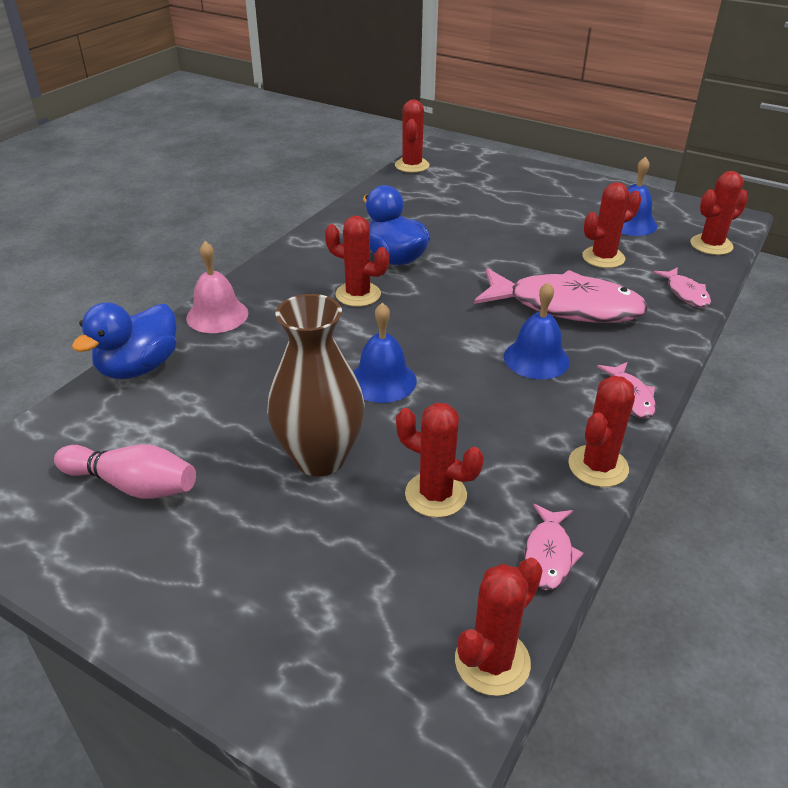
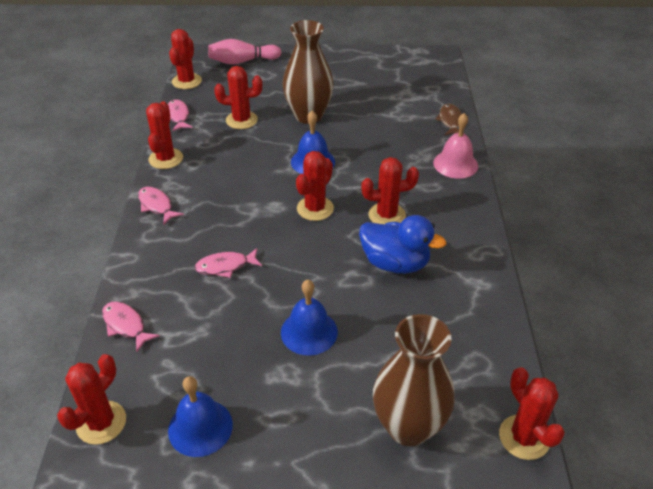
camera: 150 degrees right, 5 degrees up
pink bowling pin [54,444,196,499] -> pink bowling pin moved to [208,39,281,65]
blue duck [72,302,177,379] -> brown fish [435,104,465,135]
pink fish [474,268,648,322] -> pink fish [194,248,262,278], size x0.46
blue bell [504,282,570,379] -> blue bell moved to [281,280,338,355]
red cactus [582,182,641,268] -> red cactus moved to [296,151,334,221]
none -> brown vase [373,314,455,446]

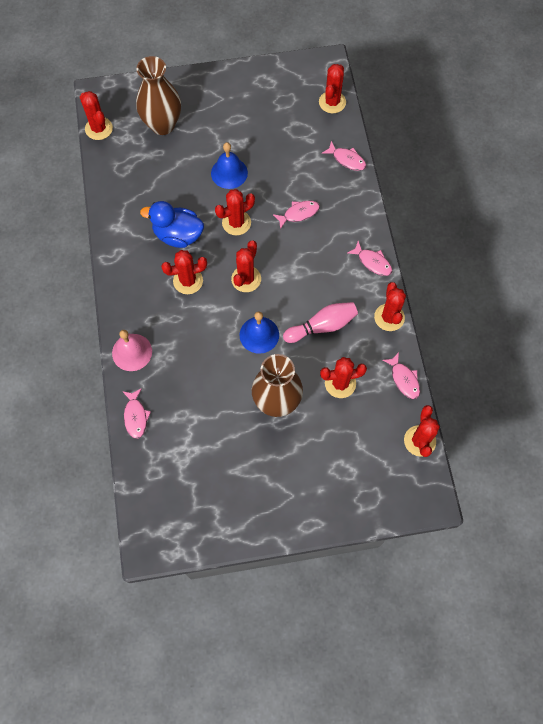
camera: 170 degrees right, 25 degrees up
blue bell [168,376,233,457] -> none
pink bowling pin [208,39,281,65] -> pink bowling pin moved to [283,302,358,343]
brown fish [435,104,465,135] -> pink fish [122,388,151,439]
none -> red cactus [215,189,255,235]

